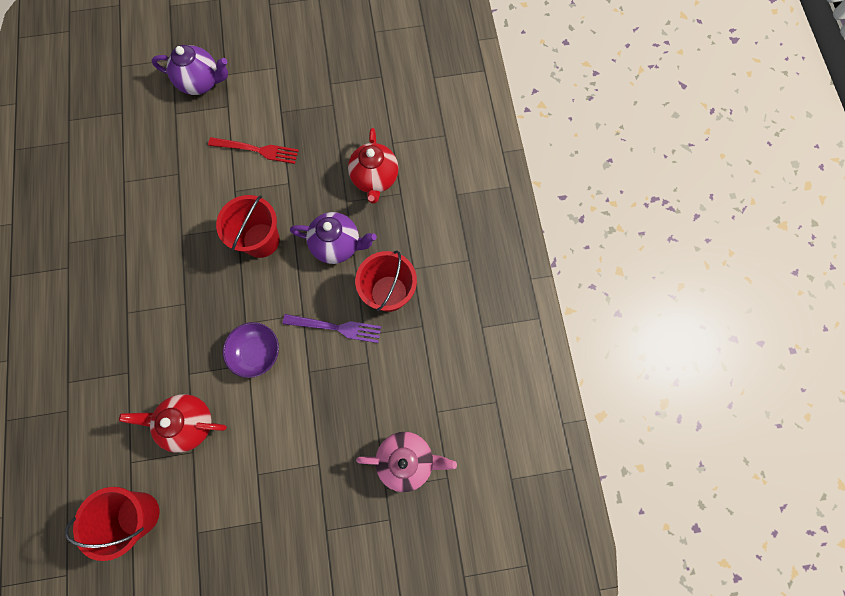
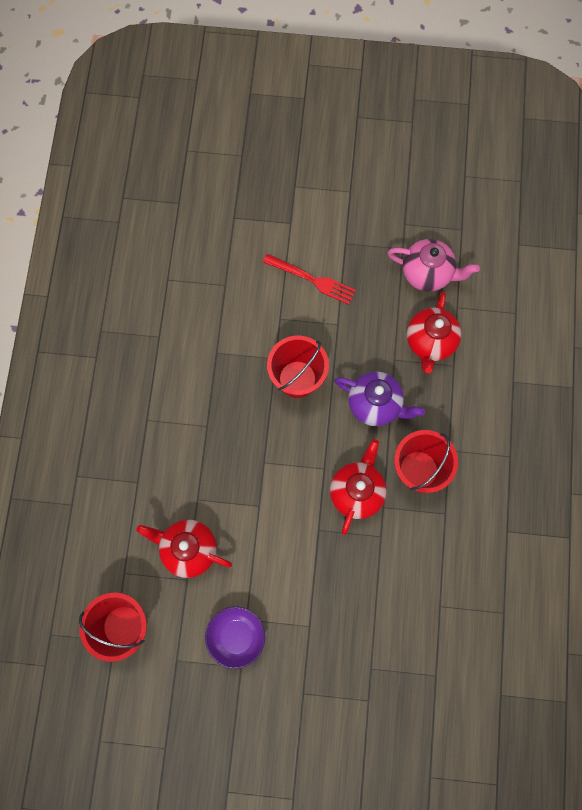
camera: 15 degrees right, 0 degrees up
purple teapot [151,45,228,95] -> none
purple bowl [223,322,279,378] -> purple bowl moved to [205,606,265,669]
purple fork [283,314,381,343] -> red teapot [330,439,387,535]
pink teapot [356,432,457,492] -> pink teapot moved to [387,239,480,292]

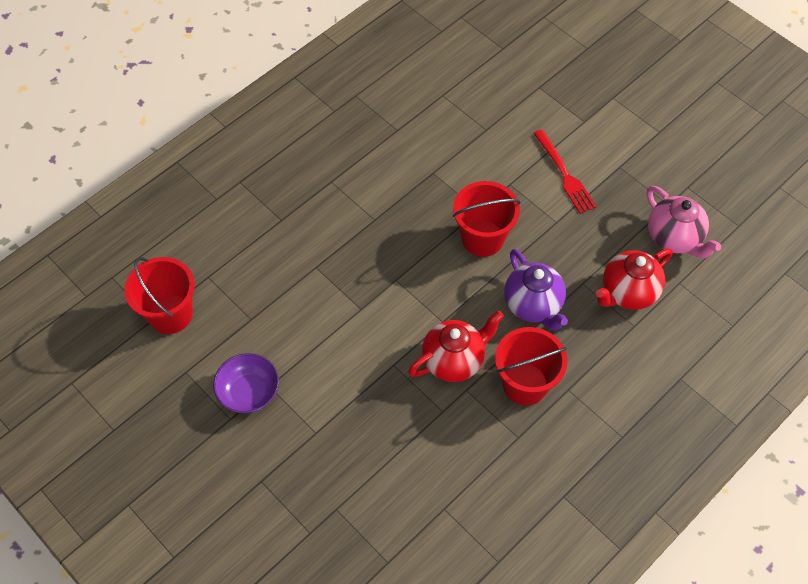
camera: 40 degrees right, 15 degrees down
red teapot [136,520,232,578] -> none

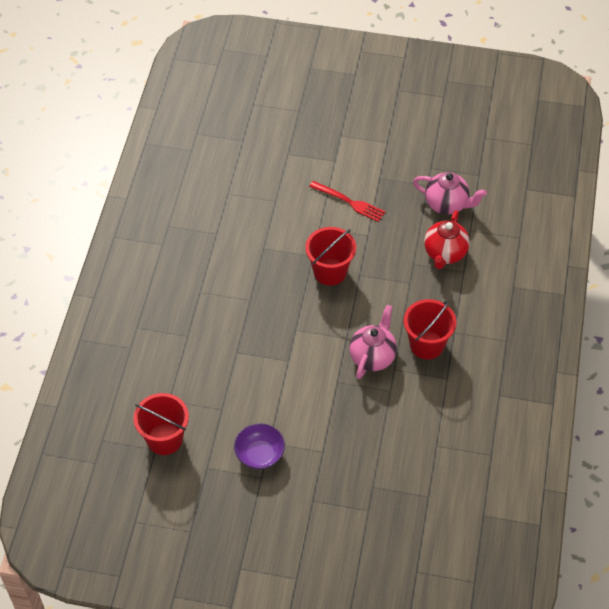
camera: 35 degrees left, 5 degrees down
red teapot [408,311,504,382] -> pink teapot [349,305,397,379]
purple teapot [504,249,568,331] -> none

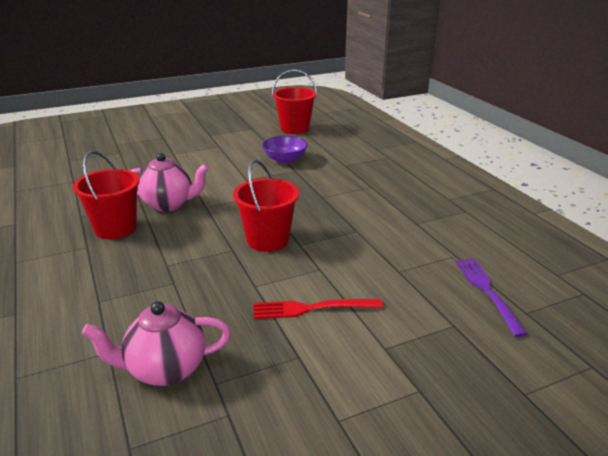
camera: 145 degrees right, 25 degrees down
purple bowl [234,423,285,469] -> purple bowl moved to [262,136,308,164]
pink teapot [349,305,397,379] -> pink teapot turned 75 degrees counterclockwise [129,153,209,212]
red teapot [424,210,470,269] -> none
none -> purple fork [455,259,528,337]

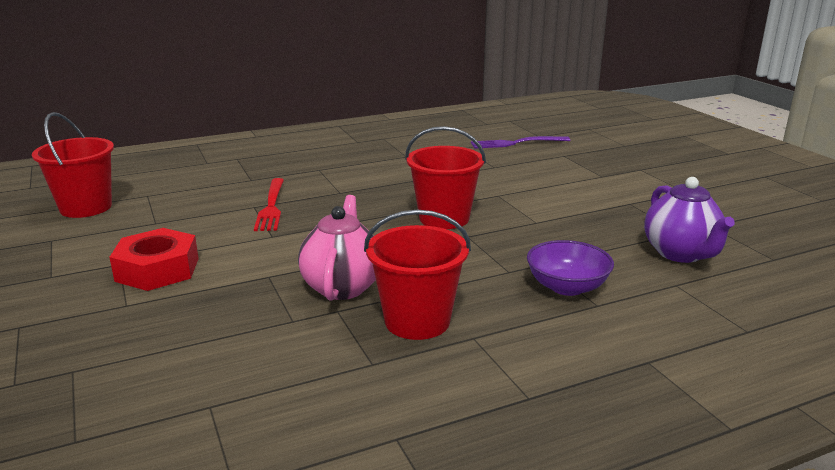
camera: 90 degrees left, 5 degrees down
pink teapot [82,301,231,386] -> purple teapot [644,177,735,263]
red fork [254,299,383,319] -> red fork moved to [254,178,284,231]
purple bowl [262,136,308,164] -> purple bowl moved to [527,240,614,296]
none -> red nut [109,228,199,291]

